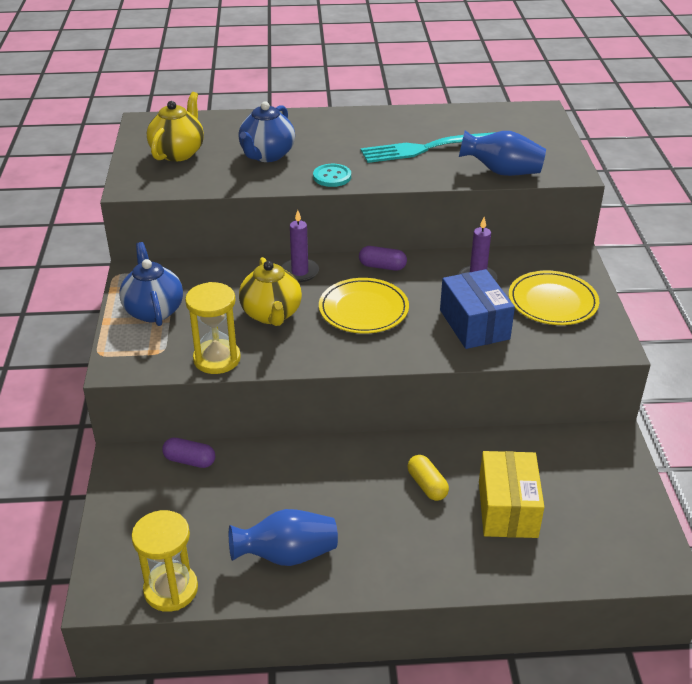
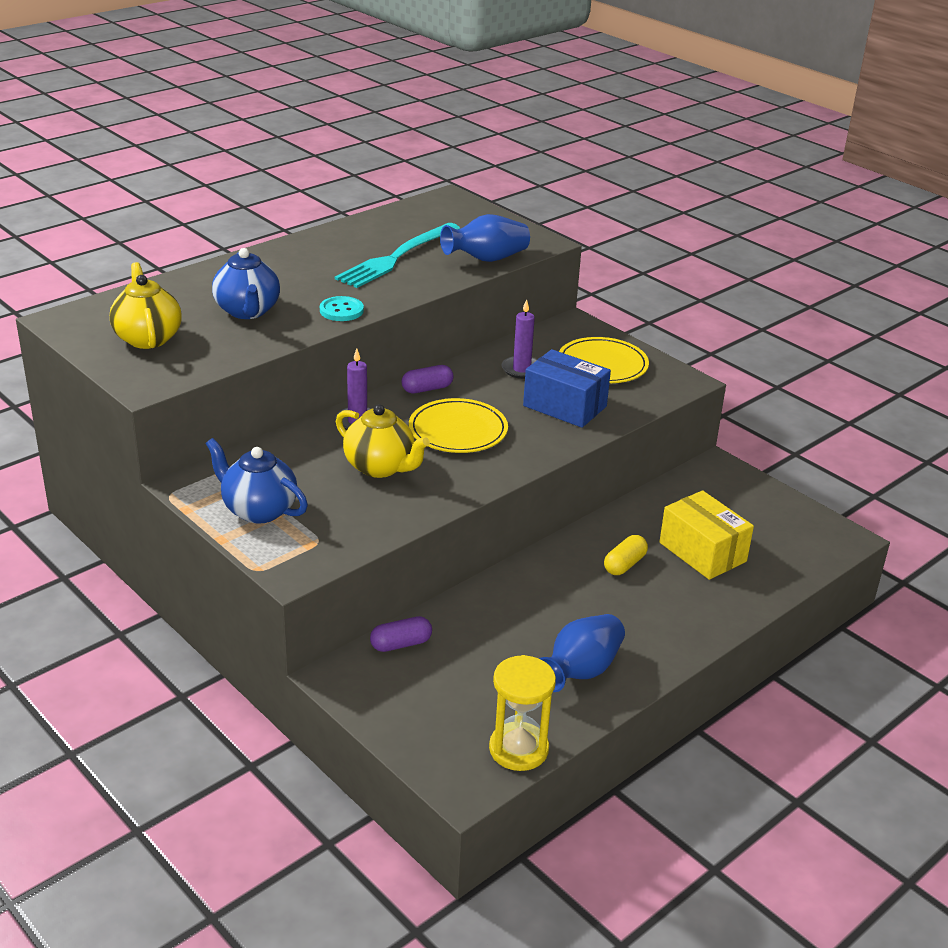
camera: 40 degrees left, 5 degrees down
yellow hourglass [185,282,241,374] -> none
yellow capsule [408,455,449,501] -> yellow capsule turned 75 degrees counterclockwise [604,535,648,575]

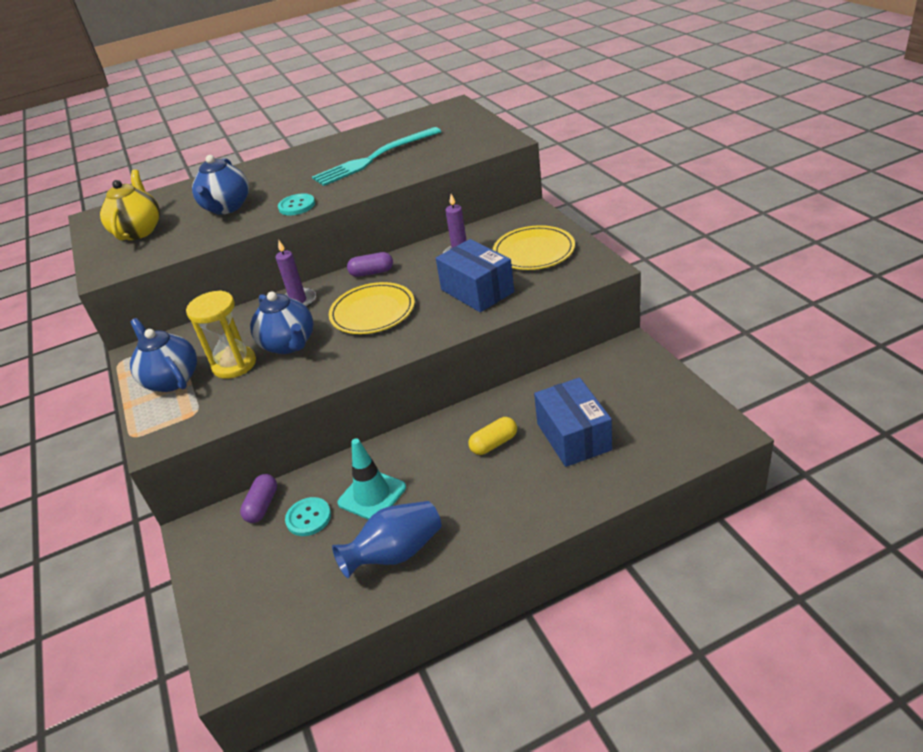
camera: 25 degrees right, 5 degrees up
yellow teapot [336,404,430,478] -> blue teapot [250,291,313,354]
purple capsule [370,616,432,652] -> purple capsule turned 75 degrees counterclockwise [240,474,277,523]
blue vase [440,214,530,262] -> none
yellow hourglass [489,655,556,771] -> yellow hourglass moved to [186,290,256,379]
yellow box [660,490,754,580] -> blue box [534,378,612,467]
none -> turquoise button [285,497,331,536]
none -> turquoise traffic cone [337,438,406,520]

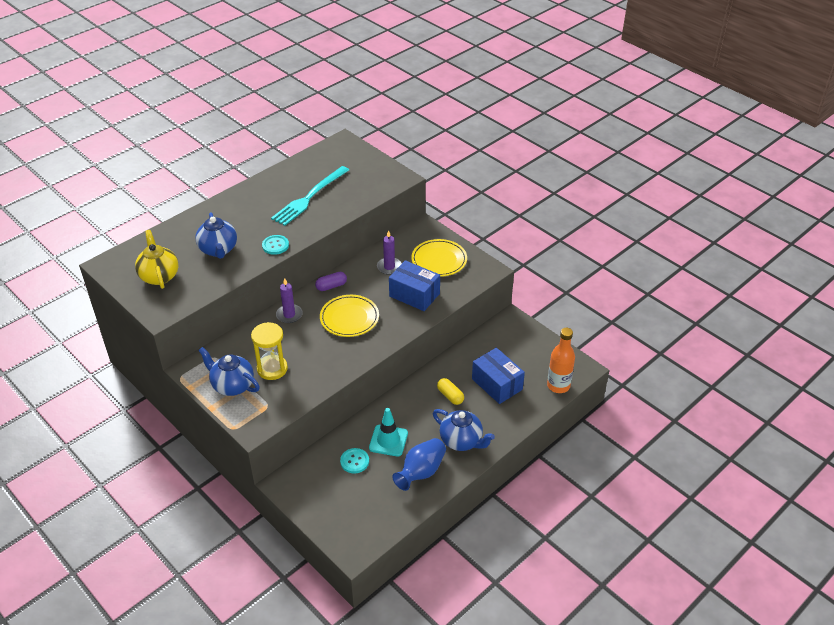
camera: 25 degrees left, 5 degrees up
purple capsule [240,474,277,523] -> none
blue teapot [250,291,313,354] -> blue teapot moved to [433,409,495,451]
yellow capsule [468,417,517,455] -> yellow capsule turned 75 degrees counterclockwise [437,378,464,405]
none -> orange bottle [547,328,575,393]

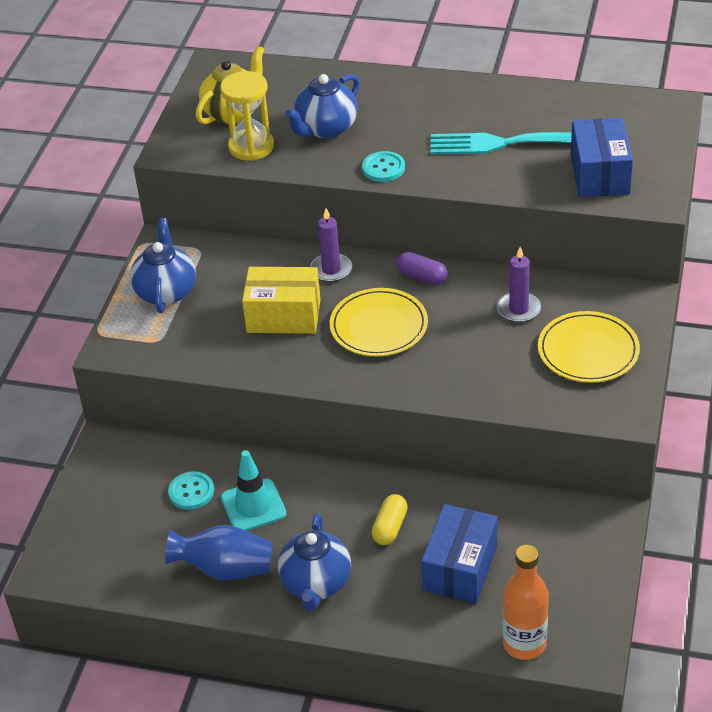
camera: 60 degrees right, 0 degrees up
yellow hourglass [251,322,288,380] -> yellow hourglass moved to [220,71,274,161]
blue box [389,260,440,311] -> blue box moved to [571,118,633,197]
none -> yellow box [242,267,320,334]

